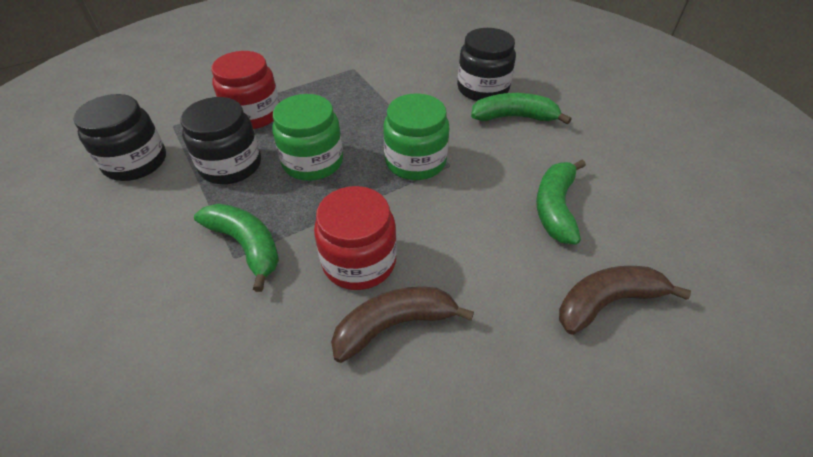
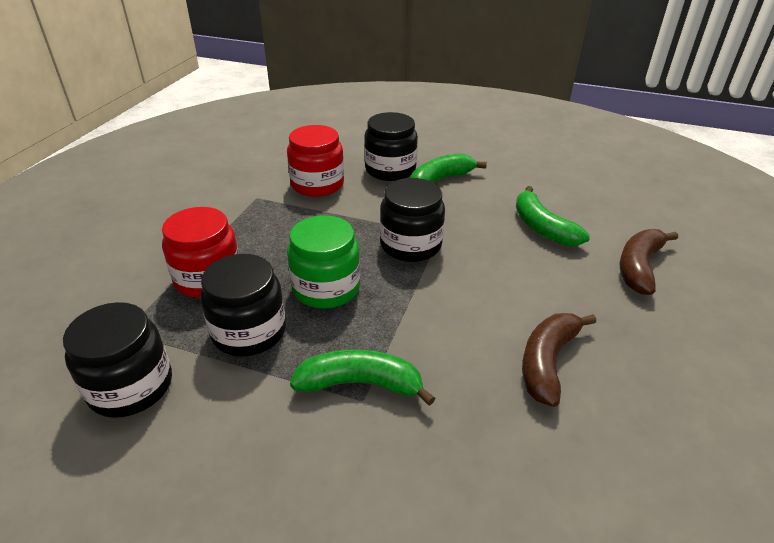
camera: 40 degrees left, 10 degrees down
red jar [314,186,397,290] -> red jar moved to [287,125,344,197]
green jar [383,94,449,180] -> black jar [380,178,445,262]

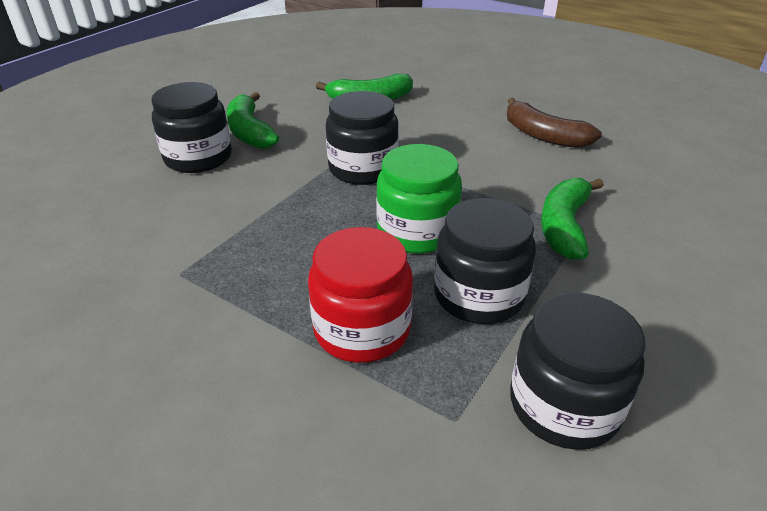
camera: 75 degrees left, 0 degrees up
red jar [287,125,344,197] -> none
brown banana [619,229,678,295] -> none

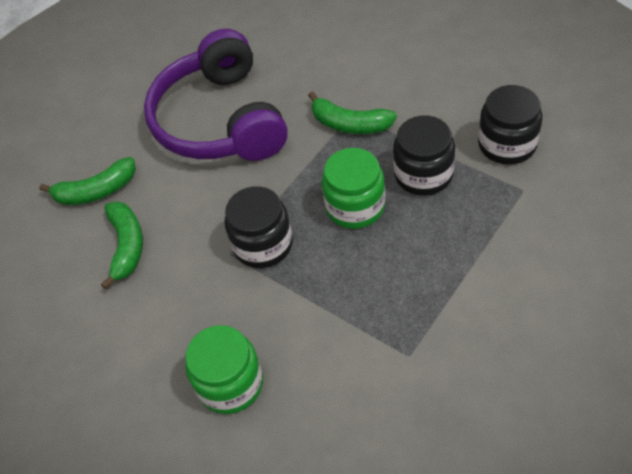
camera: 80 degrees left, 15 degrees up
black jar [152,82,232,173] -> green jar [185,325,263,414]
green banana [227,92,279,149] -> green banana moved to [39,157,136,205]
red jar [308,227,413,363] -> none
brown banana [507,98,602,148] -> purple headphones [144,29,288,161]

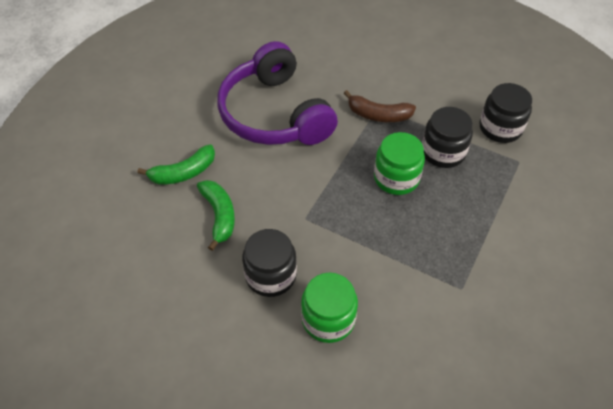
camera: 15 degrees left, 0 degrees up
black jar [225,186,293,268] -> black jar moved to [242,229,297,297]
green banana [308,91,397,134] -> brown banana [344,90,416,122]

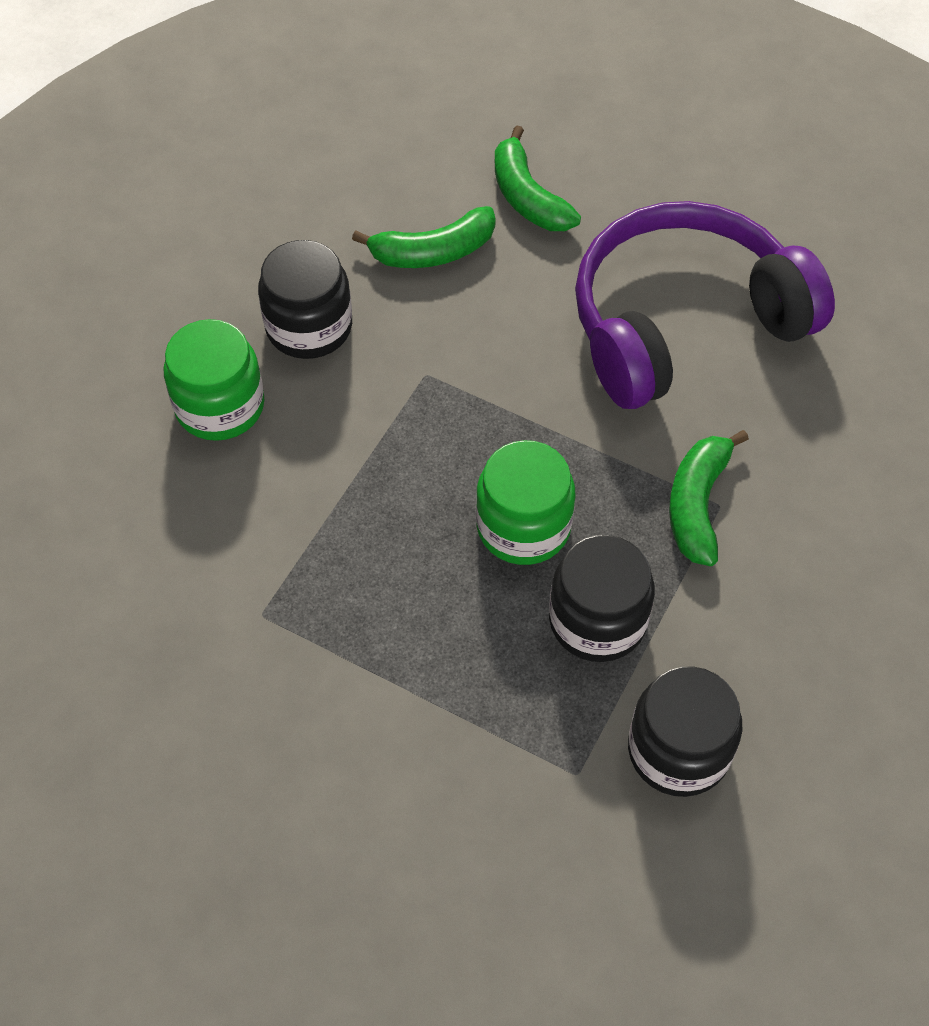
camera: 90 degrees right, 5 degrees up
brown banana [344,90,416,122] -> green banana [669,430,749,566]

